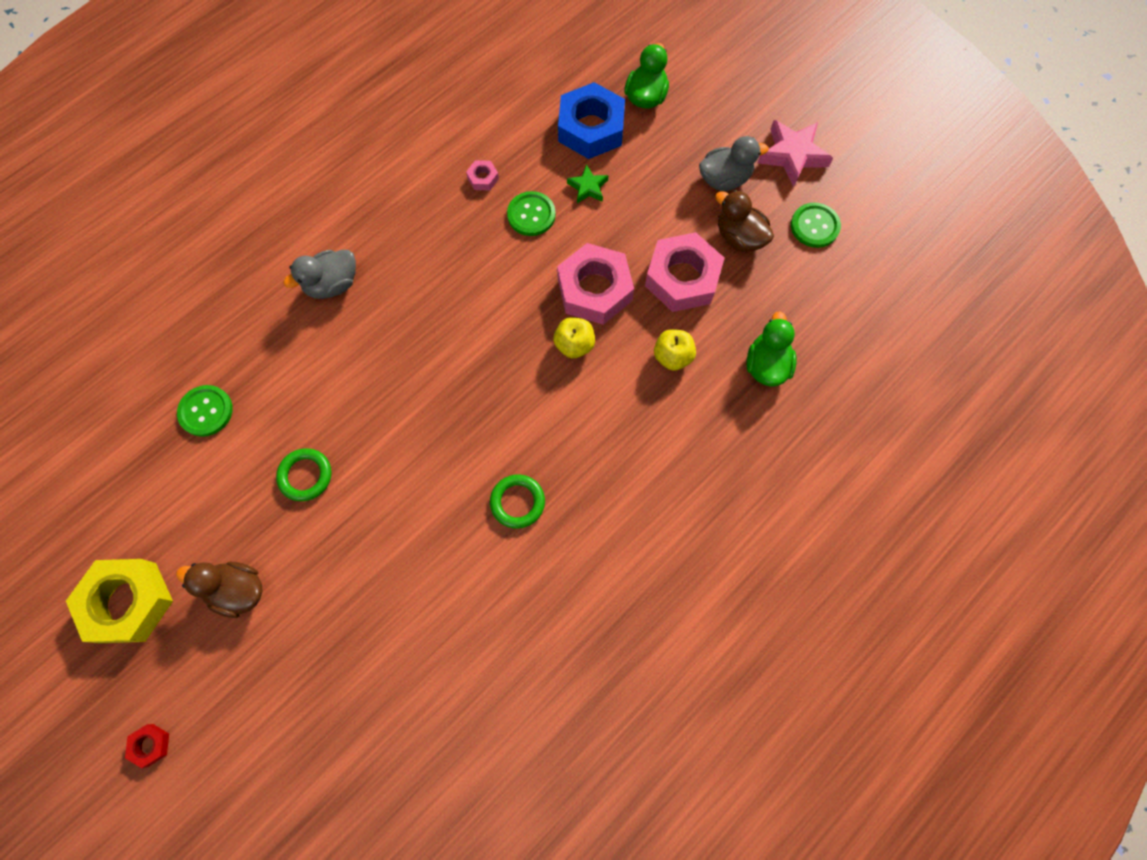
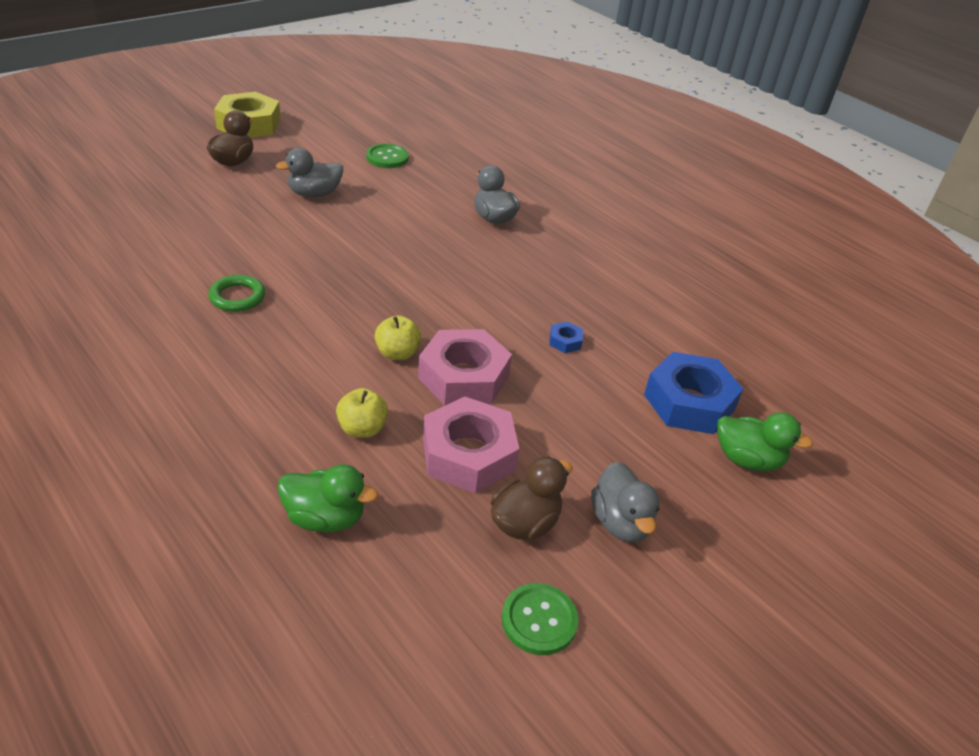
camera: 90 degrees right, 30 degrees down
red nut [125,724,169,768] -> none
green ring [276,448,332,501] -> grey duck [276,148,343,197]
pink nut [466,160,499,190] -> none
green button [507,191,556,236] -> blue nut [549,321,583,353]
green star [567,164,608,203] -> none
pink star [758,120,833,187] -> none

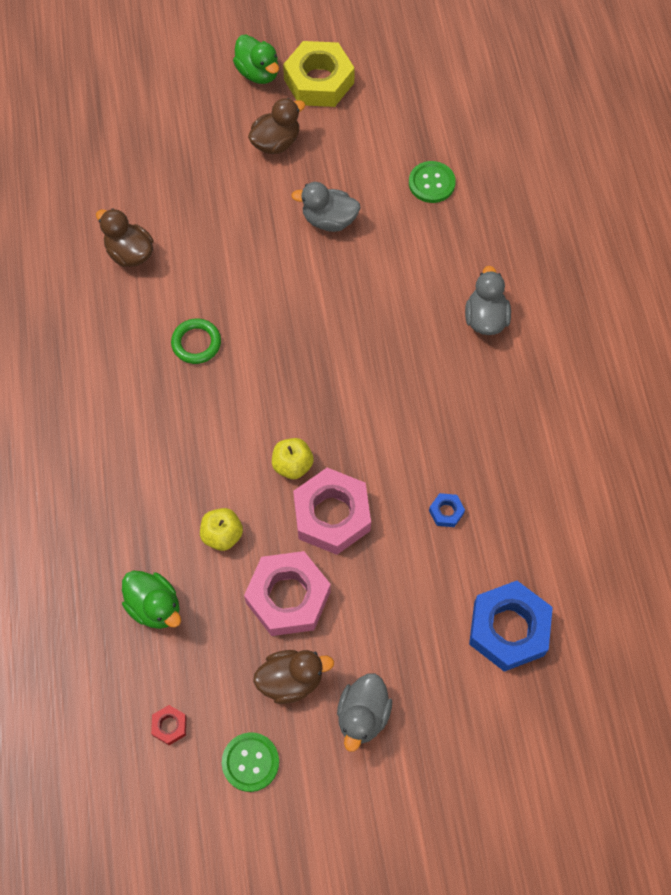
camera: 35 degrees right, 25 degrees up
green duck [717,413,813,472] -> green duck moved to [233,35,279,84]
none -> brown duck [96,208,154,267]
none -> red nut [151,705,187,745]

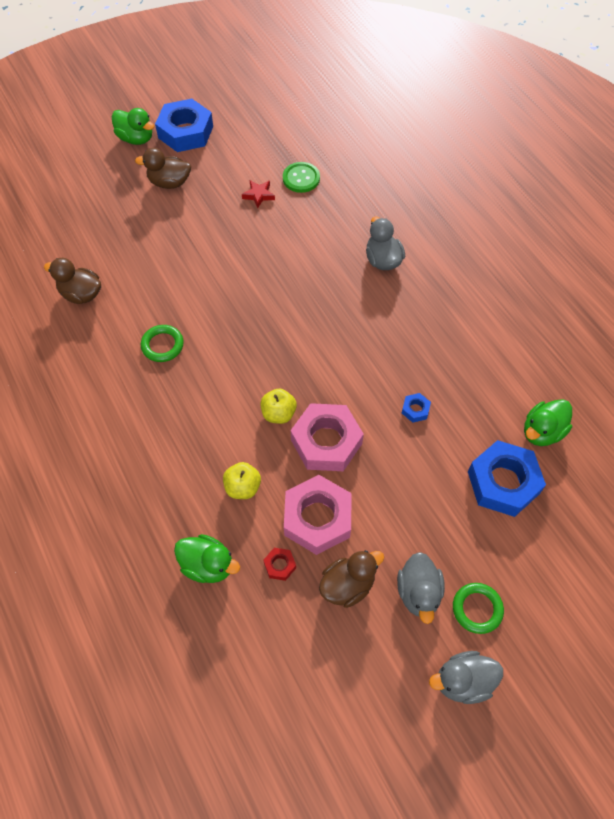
camera: 20 degrees left, 5 degrees down
red nut [151,705,187,745] -> red nut moved to [263,548,296,581]
green button [222,732,279,792] -> none
brown duck [248,98,305,154] -> brown duck turned 120 degrees counterclockwise [135,148,191,189]
yellow nut [283,41,355,107] -> blue nut [155,99,213,152]
grey duck [291,182,361,232] -> grey duck moved to [429,651,503,704]
none -> red star [242,180,275,208]
none -> green ring [453,583,504,634]
none -> green duck [524,399,572,446]

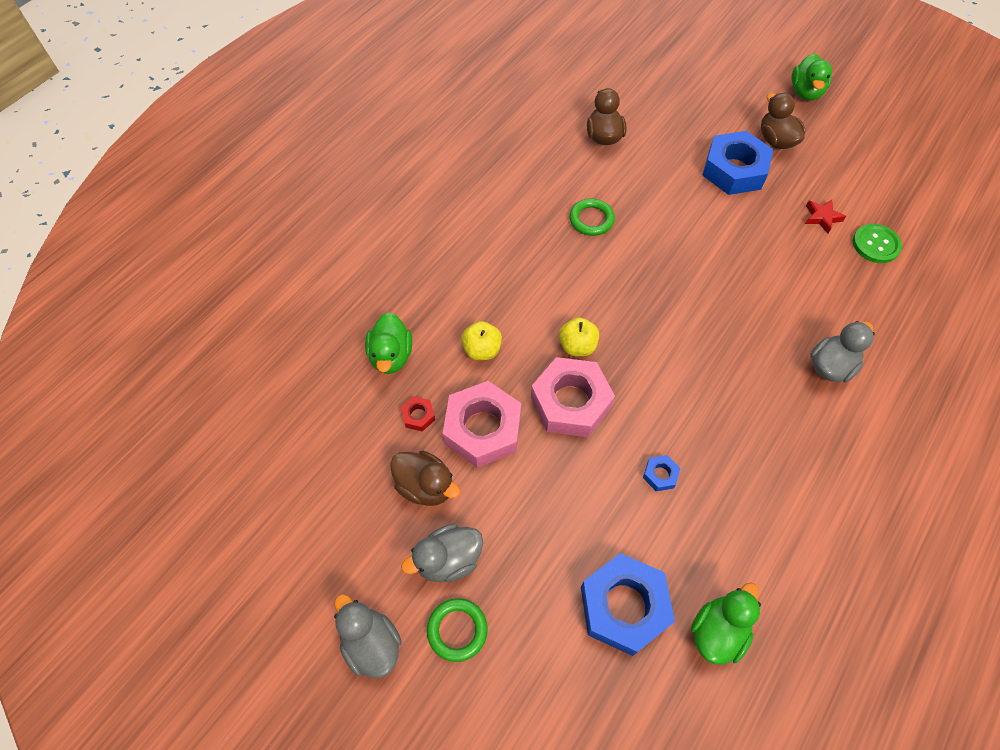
camera: 65 degrees right, 0 degrees up
blue nut [155,99,213,152] -> blue nut moved to [702,131,773,195]
green duck [524,399,572,446] -> green duck turned 105 degrees clockwise [691,582,761,665]

